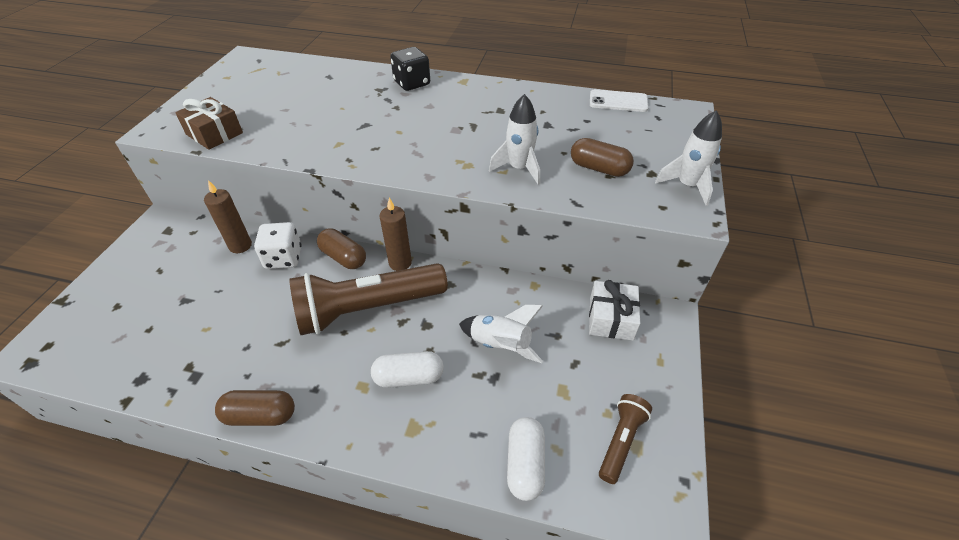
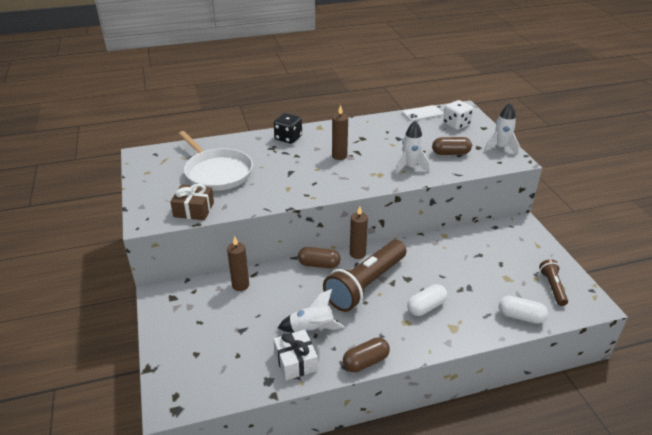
camera: 30 degrees left, 10 degrees down
white dice [254,222,301,269] -> white dice moved to [443,100,473,130]
white rocket [459,305,543,363] -> white rocket moved to [278,289,345,333]
white capsule [507,417,545,501] -> white capsule turned 45 degrees counterclockwise [499,296,548,324]
white gift [589,280,640,341] -> white gift moved to [273,330,318,381]
none -> white pan [179,131,253,191]
none -> brown candle [332,105,348,160]

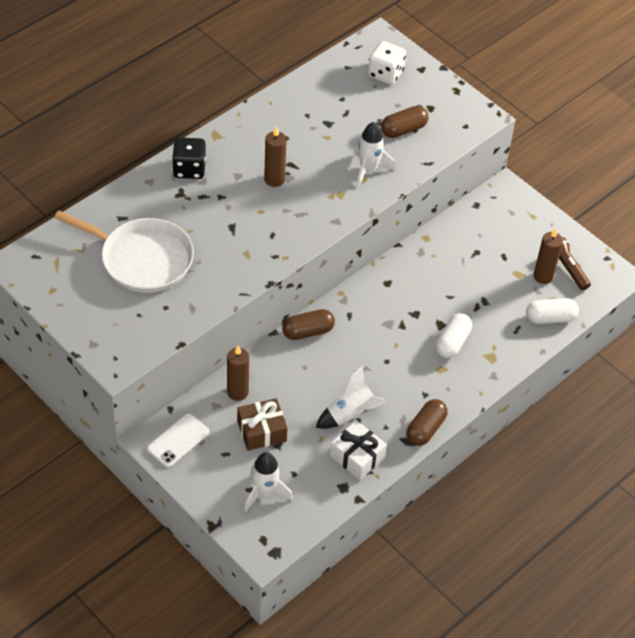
camera: 30 degrees left, 15 degrees up
brown gift [170,184,214,220] -> brown gift moved to [237,398,287,451]
brown flashlight [323,240,406,312] -> none
brown candle [350,206,368,259] -> brown candle moved to [534,228,563,284]
white phone [403,105,443,121] -> white phone moved to [147,414,210,467]
white rocket [484,103,519,154] -> white rocket moved to [244,452,293,511]

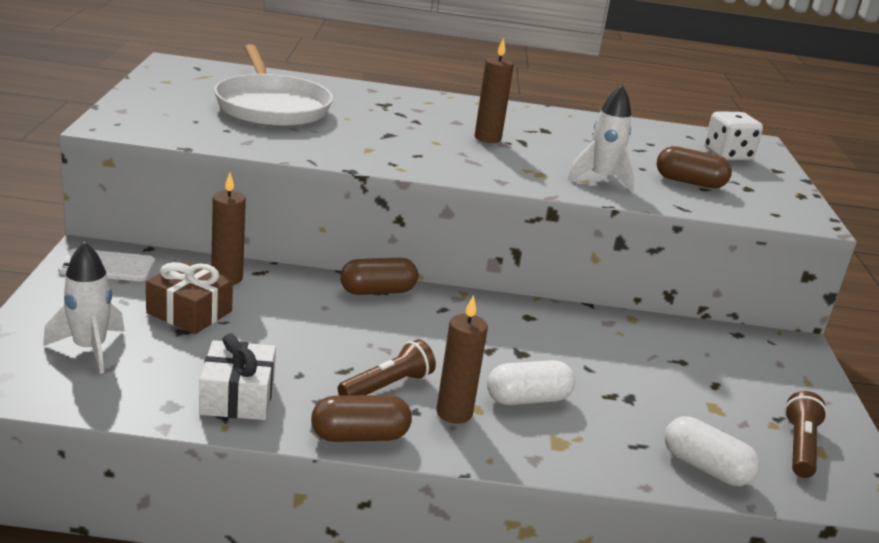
camera: 45 degrees right, 25 degrees down
black dice [172,137,206,179] -> none
brown capsule [282,309,335,340] -> brown capsule turned 45 degrees counterclockwise [340,258,418,295]
white rocket [316,365,386,429] -> none
brown candle [534,228,563,284] -> brown candle moved to [436,295,488,424]
none -> brown flashlight [338,339,436,396]

